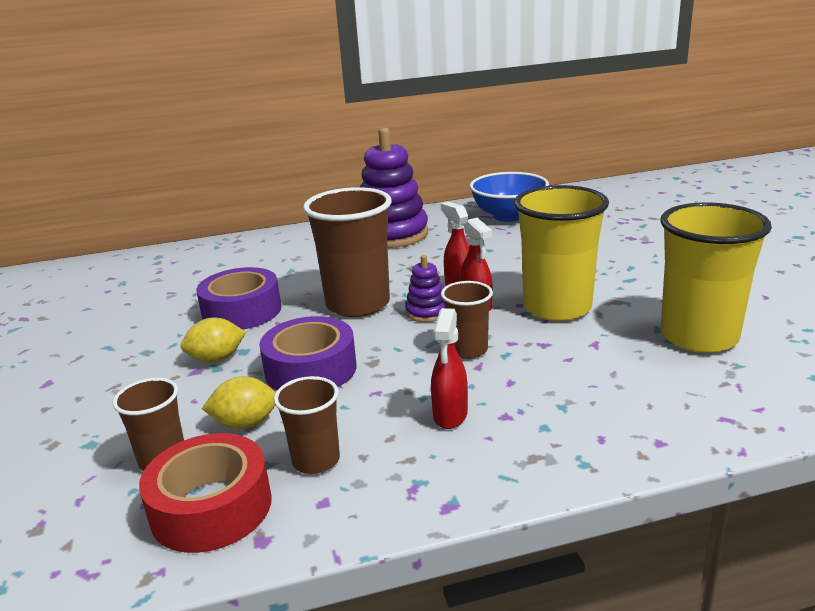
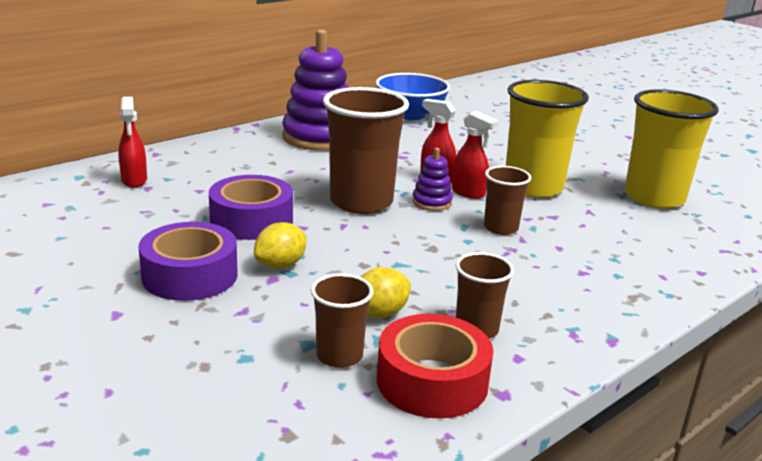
camera: 30 degrees left, 0 degrees up
purple tape [259,316,357,391] -> purple tape moved to [138,222,238,301]
red spray bottle [431,308,468,429] -> red spray bottle moved to [118,97,147,188]

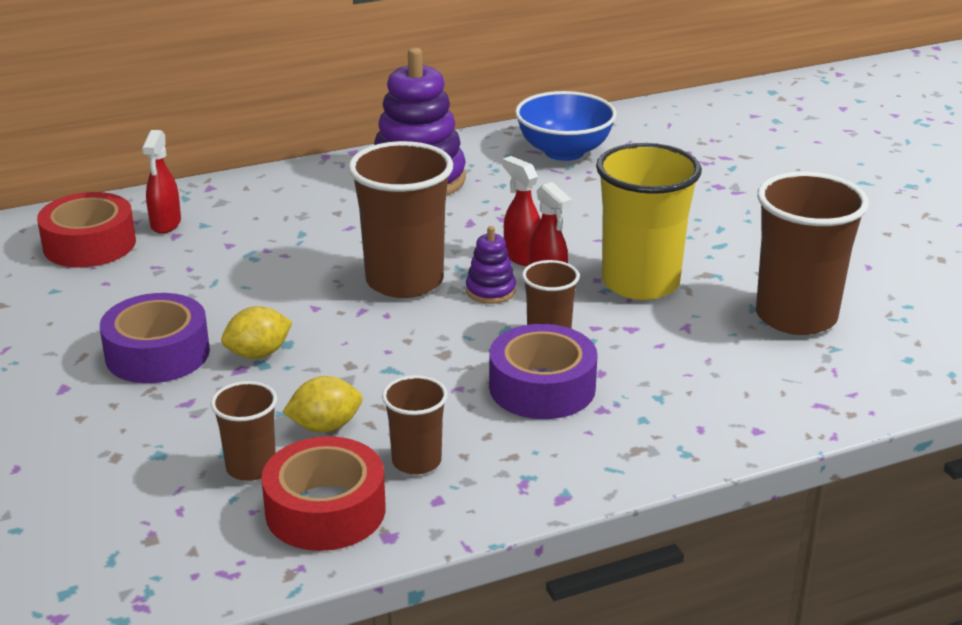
camera: 20 degrees right, 5 degrees up
purple tape [209,175,293,240] -> purple tape moved to [489,324,598,419]
yellow cup [625,89,719,209] -> brown cup [756,172,869,335]
none -> red tape [37,192,136,267]

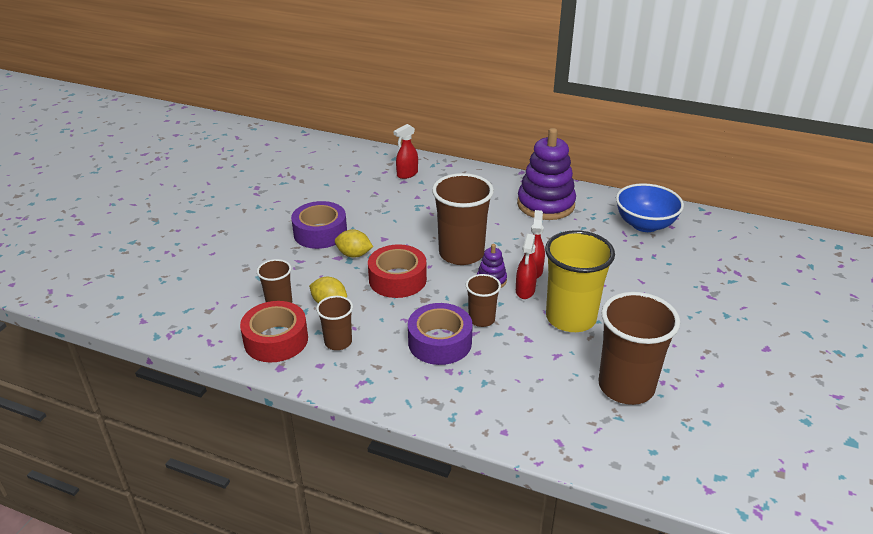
camera: 45 degrees right, 5 degrees up
red tape [37,192,136,267] -> red tape moved to [368,244,427,298]

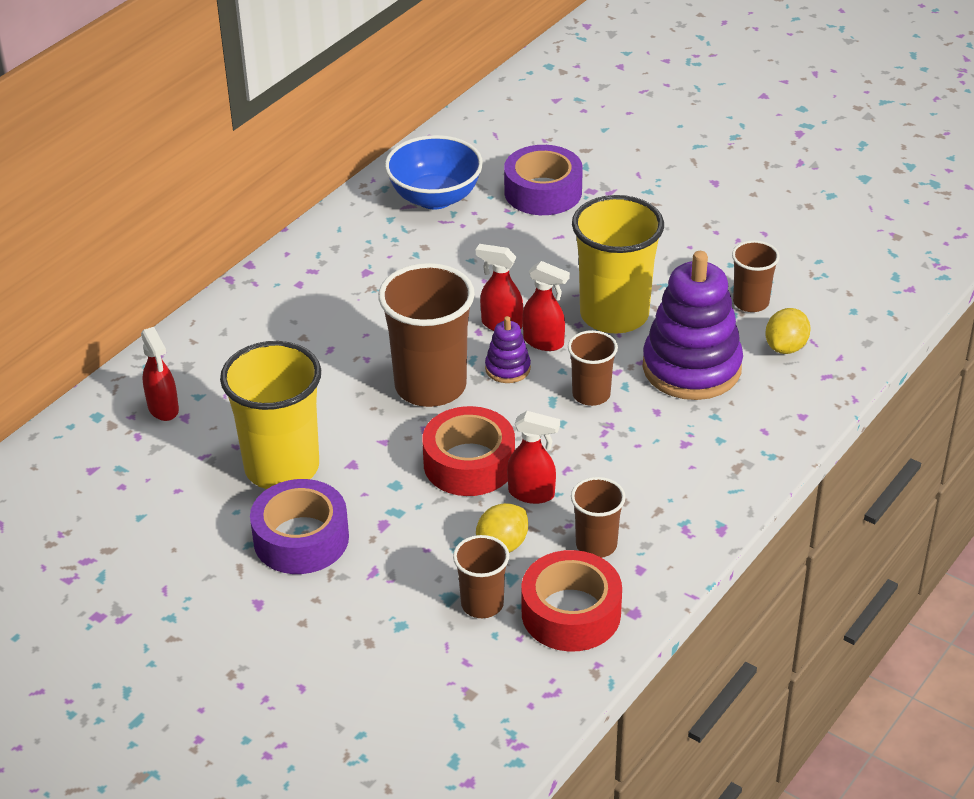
camera: 75 degrees left, 5 degrees up
yellow lemon [335,229,373,258] -> yellow lemon moved to [765,308,811,354]
purple tape [408,303,473,365] -> purple tape moved to [504,145,583,215]
purple stacking toy [517,128,576,220] -> purple stacking toy moved to [643,251,743,400]
brown cup [599,292,680,405] -> brown cup [732,240,780,312], size x0.53
none -> yellow cup [220,341,321,489]
none -> red spray bottle [507,411,560,504]

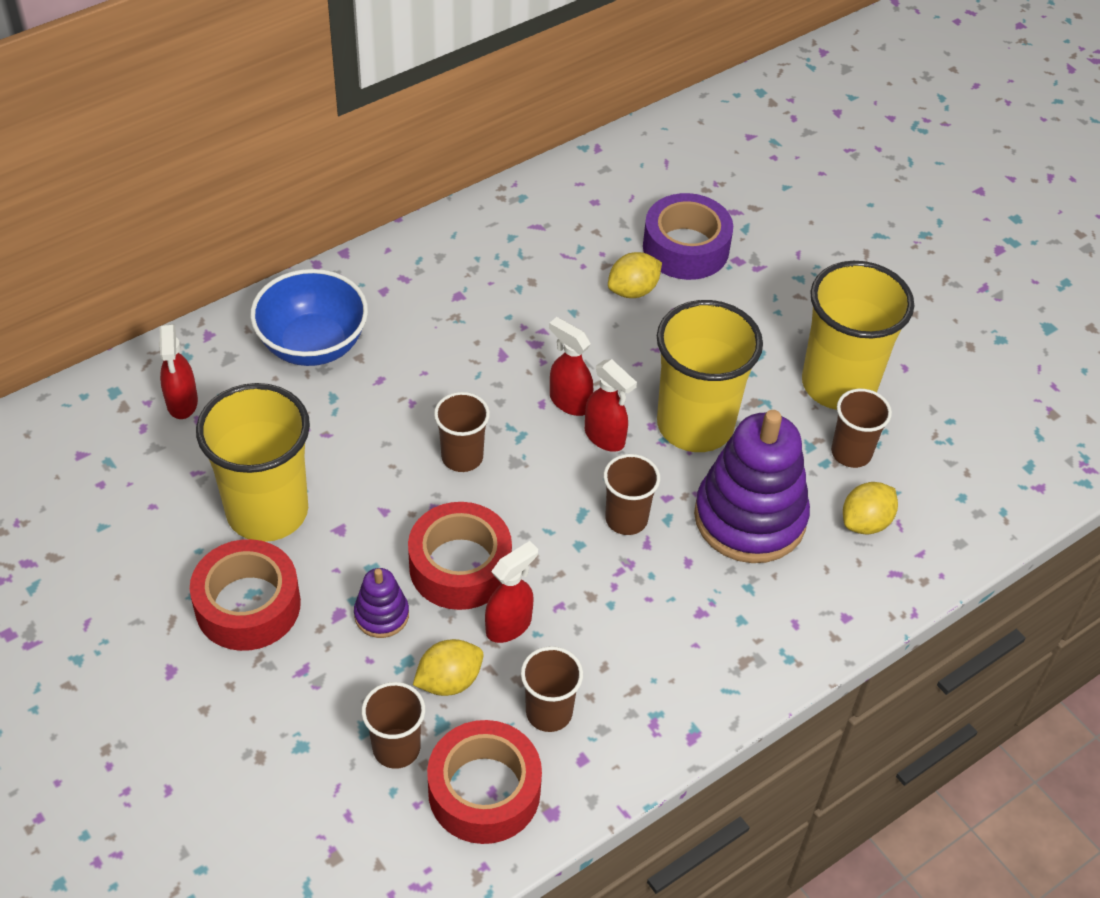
camera: 15 degrees right, 10 degrees up
purple tape [250,479,349,574] -> red tape [190,539,301,651]
brown cup [378,263,475,407] -> brown cup [434,392,490,472], size x0.53
blue bowl [385,135,483,209] -> blue bowl moved to [250,269,368,366]
purple stacking toy [485,316,531,383] -> purple stacking toy moved to [354,568,409,638]
red spray bottle [507,411,560,504] -> red spray bottle turned 75 degrees counterclockwise [485,541,538,643]
none -> yellow lemon [608,252,662,298]
none -> yellow cup [802,261,914,410]

